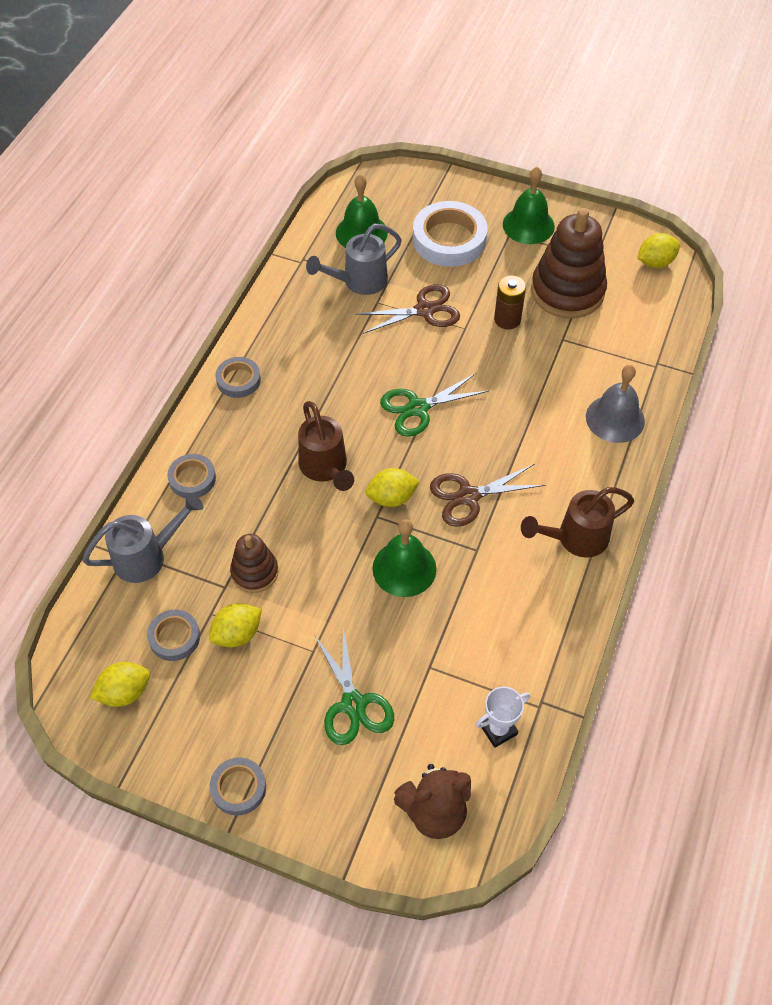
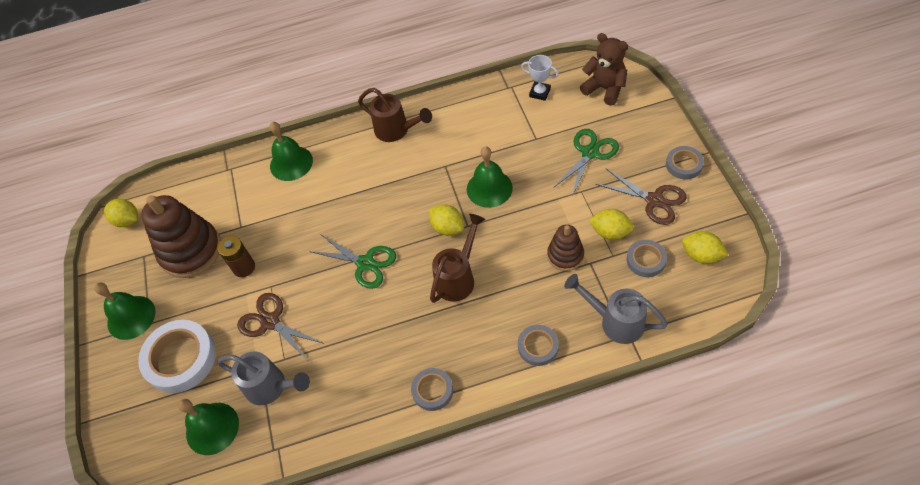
camera: 120 degrees left, 0 degrees up
brown scissors [430,464,545,527] -> brown scissors moved to [596,169,687,225]
grey bell [586,365,645,443] -> green bell [269,122,313,181]

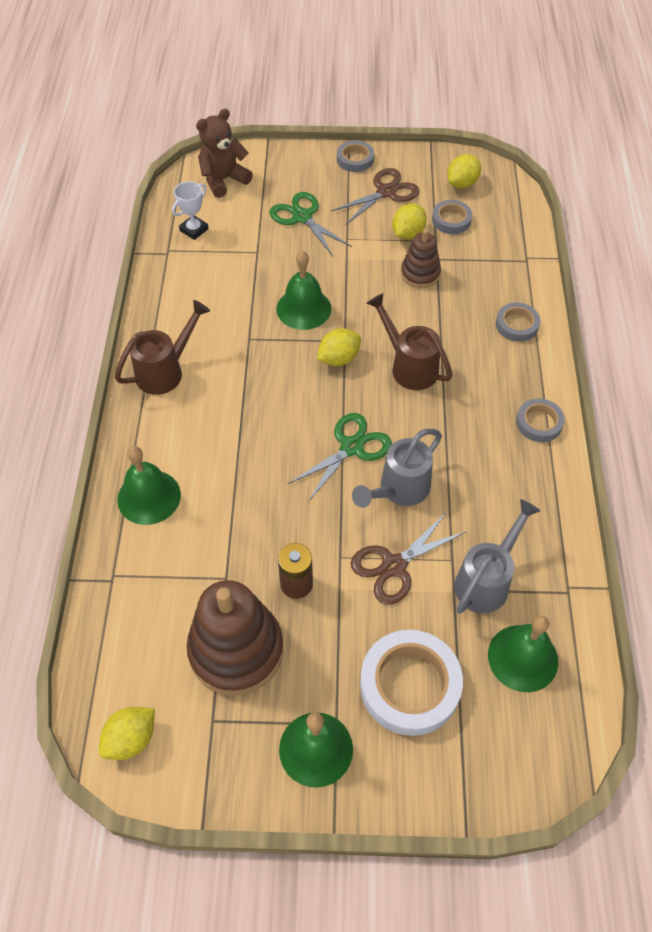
camera: 80 degrees left, 0 degrees up
grey watering can [564,274,668,344] -> grey watering can moved to [352,429,442,508]

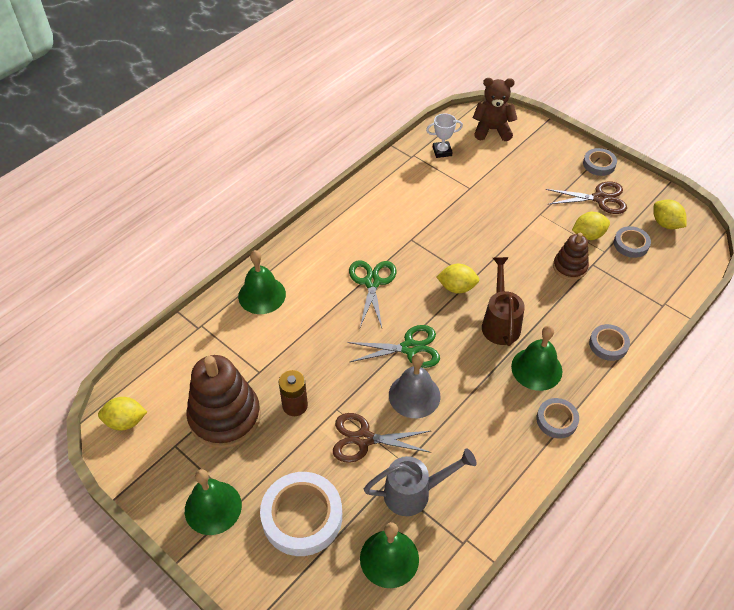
camera: 40 degrees right, 5 degrees down
brown watering can [115,300,210,395] -> none
green scissors [270,192,352,256] -> green scissors moved to [349,260,396,328]
green bell [277,251,331,330] -> green bell moved to [511,326,562,391]
grey watering can [352,429,442,508] -> grey bell [389,353,440,418]
yellow lemon [447,154,481,188] -> yellow lemon turned 60 degrees clockwise [653,200,686,229]

